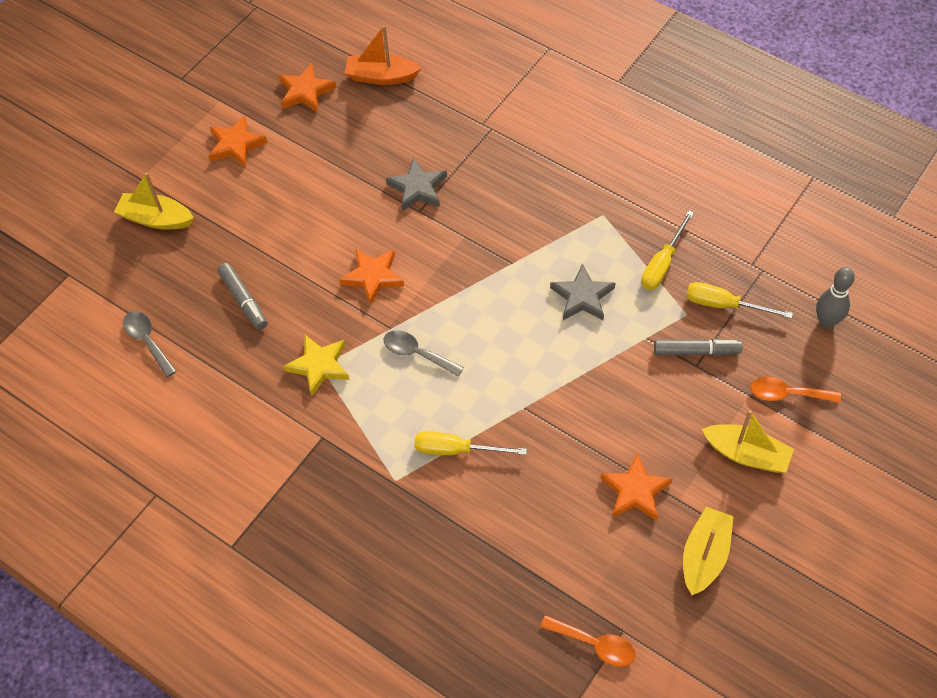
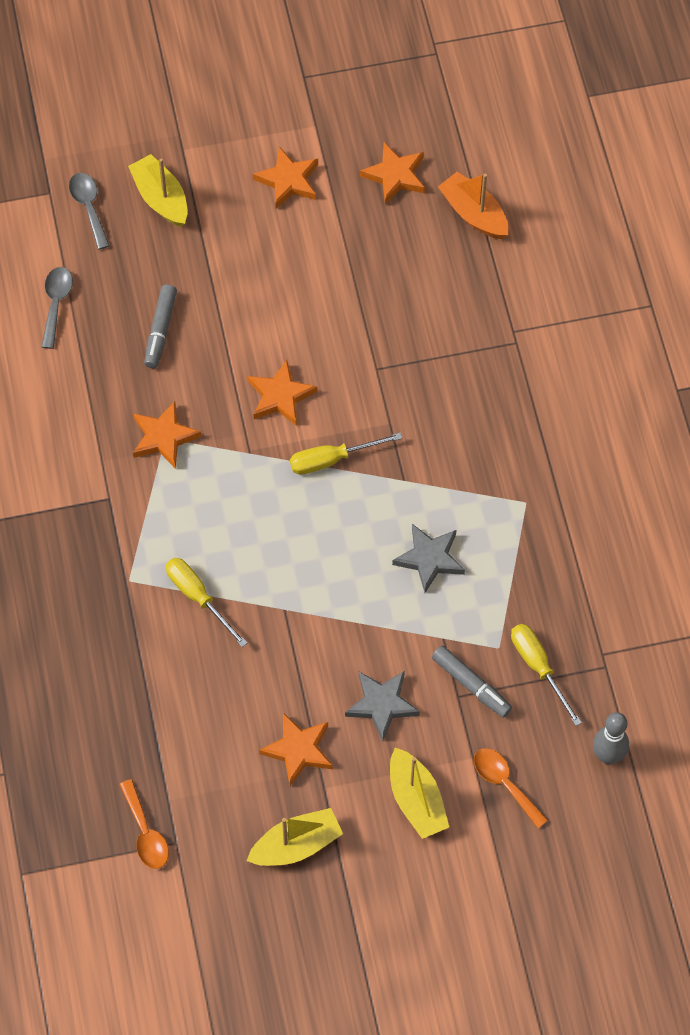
camera: 40 degrees right, 5 degrees up
yellow star [283,335,349,397] -> orange star [133,401,201,469]
grey spoon [383,330,464,377] -> grey spoon moved to [69,173,110,250]
grey star [386,158,447,211] -> grey star moved to [345,671,420,741]
yellow screwdriver [641,211,694,290] -> yellow screwdriver moved to [290,433,402,475]

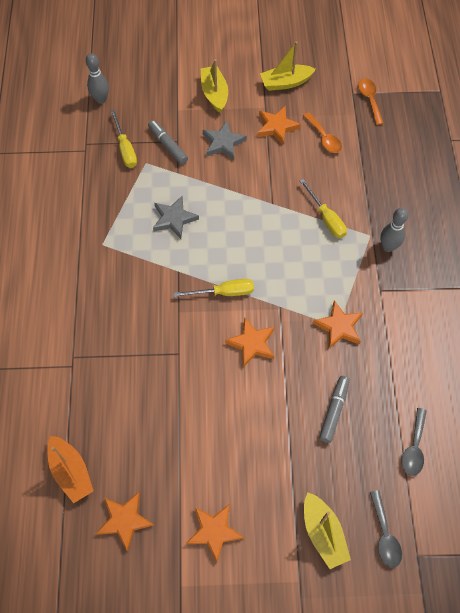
camera: 170 degrees left, 0 degrees up
orange spoon [474,748,548,828] -> orange spoon moved to [303,112,342,153]
none -> grey bowling pin [380,208,408,252]

